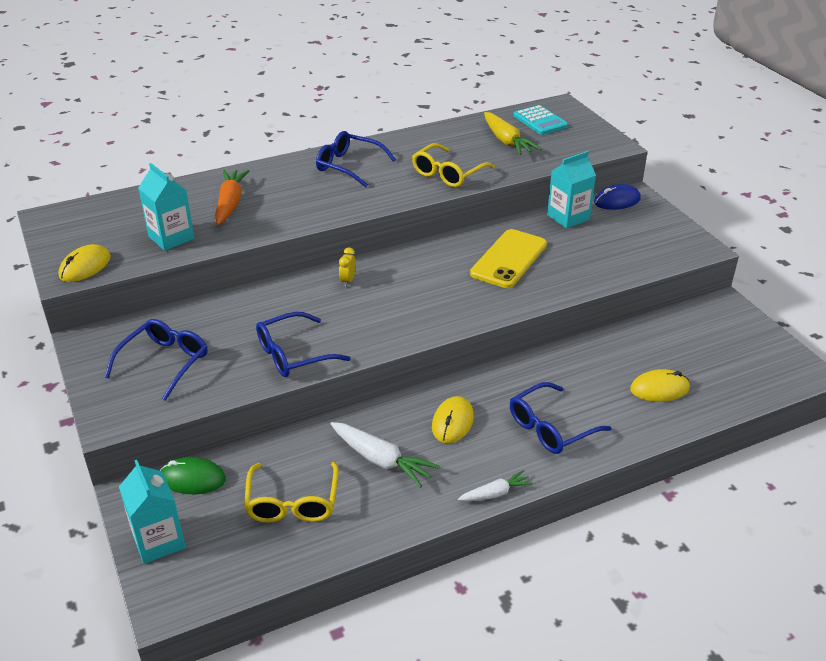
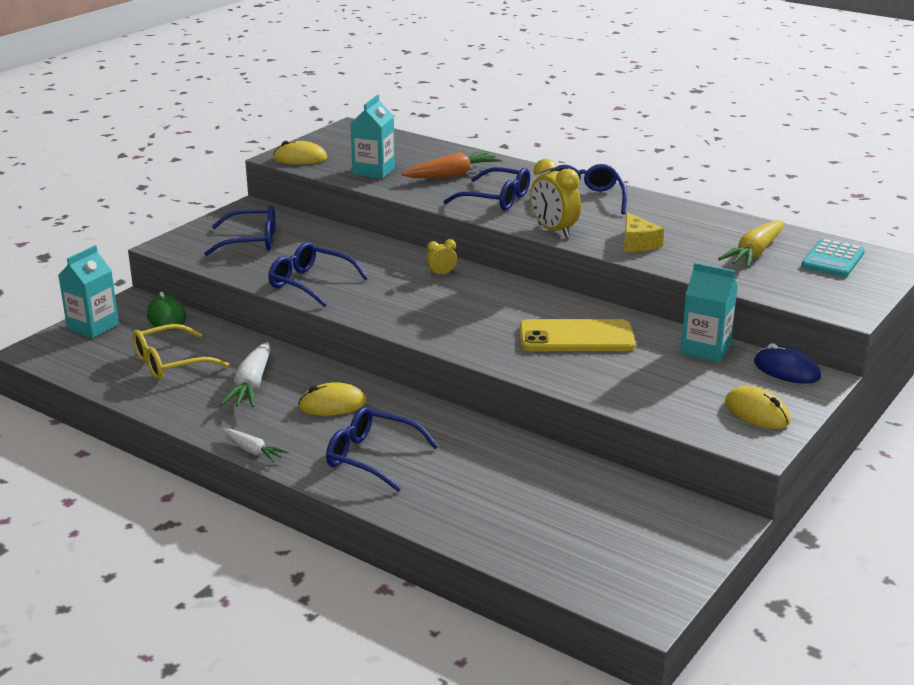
camera: 60 degrees right, 10 degrees down
yellow glasses [412,143,495,187] -> yellow cheese [624,212,664,252]
yellow mouse [630,369,690,402] -> yellow mouse moved to [725,386,791,429]
none -> blue glasses [443,167,530,211]
none -> yellow clock [530,159,581,238]

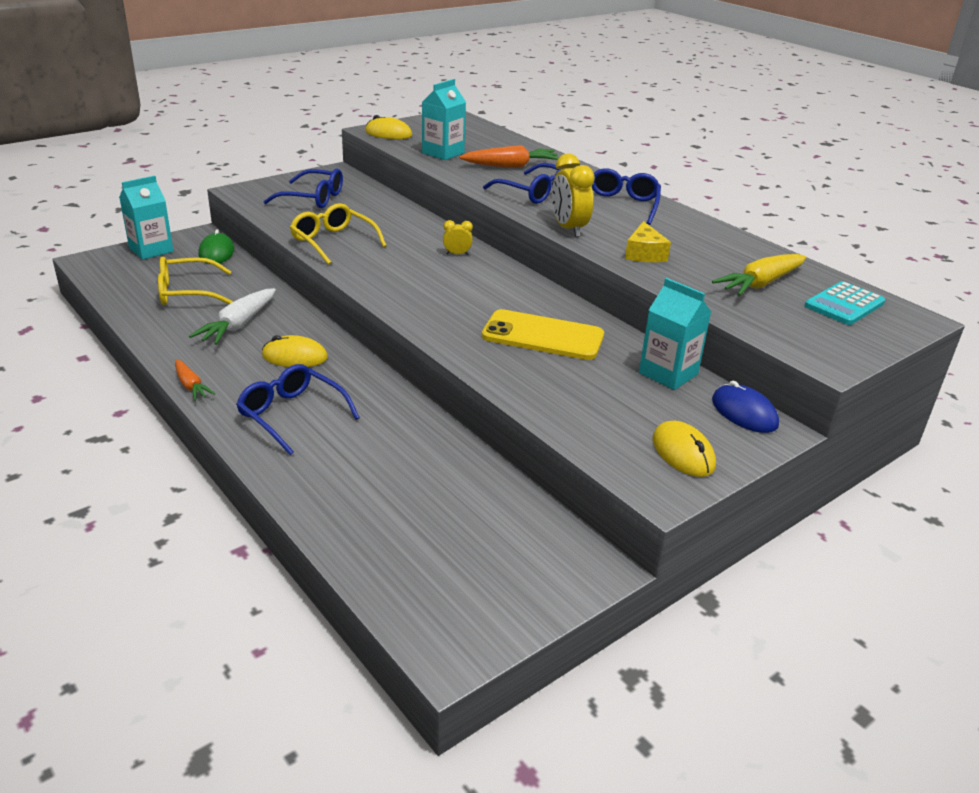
camera: 15 degrees right, 5 degrees up
white carrot [223,429,289,463] -> orange carrot [175,359,216,401]
blue glasses [268,242,368,307] -> yellow glasses [290,203,386,265]

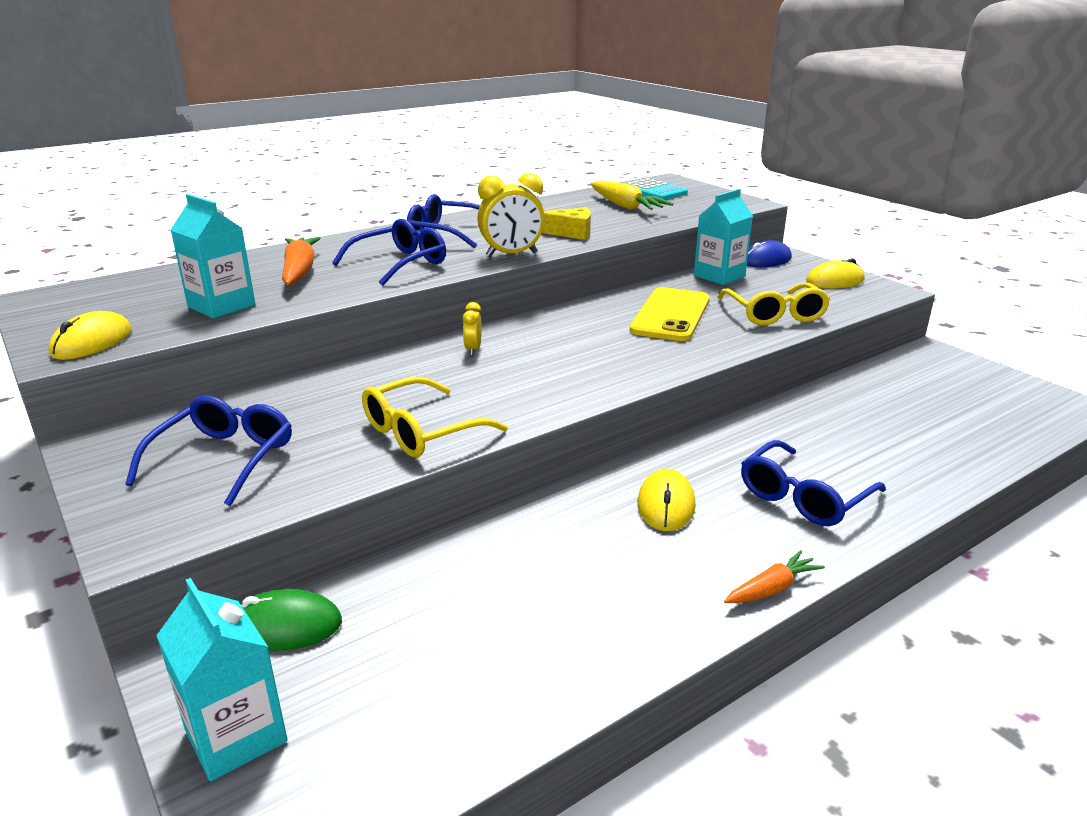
camera: 85 degrees left, 5 degrees down
yellow glasses [158,257,233,305] -> yellow glasses moved to [717,283,830,326]
white carrot [189,288,276,345] -> none

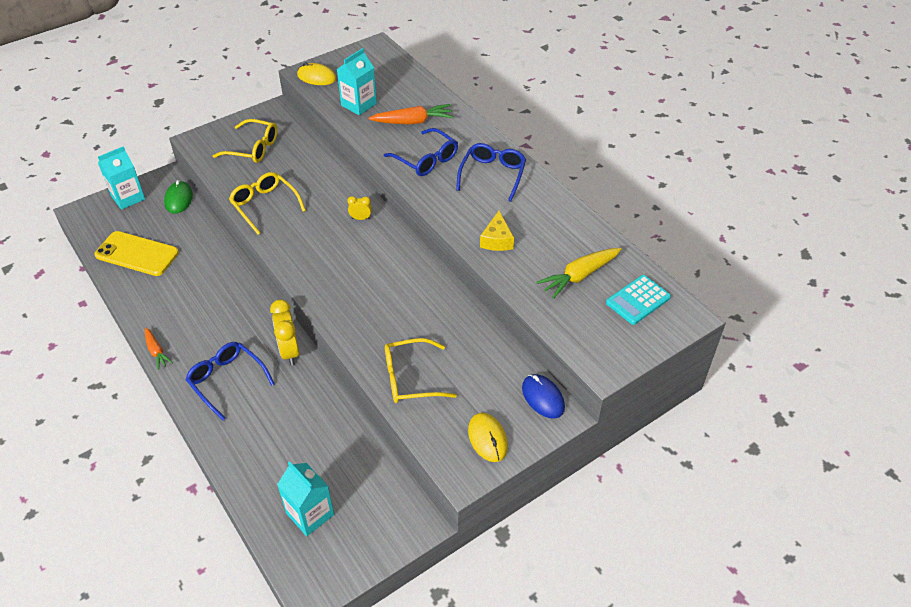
camera: 90 degrees right, 20 degrees up
blue glasses [125,396,292,506] -> yellow glasses [213,119,278,163]
yellow clock [477,173,545,257] -> yellow clock moved to [270,299,299,365]
yellow phone [630,287,710,341] -> yellow phone moved to [94,231,179,276]
yellow mouse [637,469,695,531] -> none
turquoise carton [694,189,753,285] -> turquoise carton moved to [277,461,334,536]

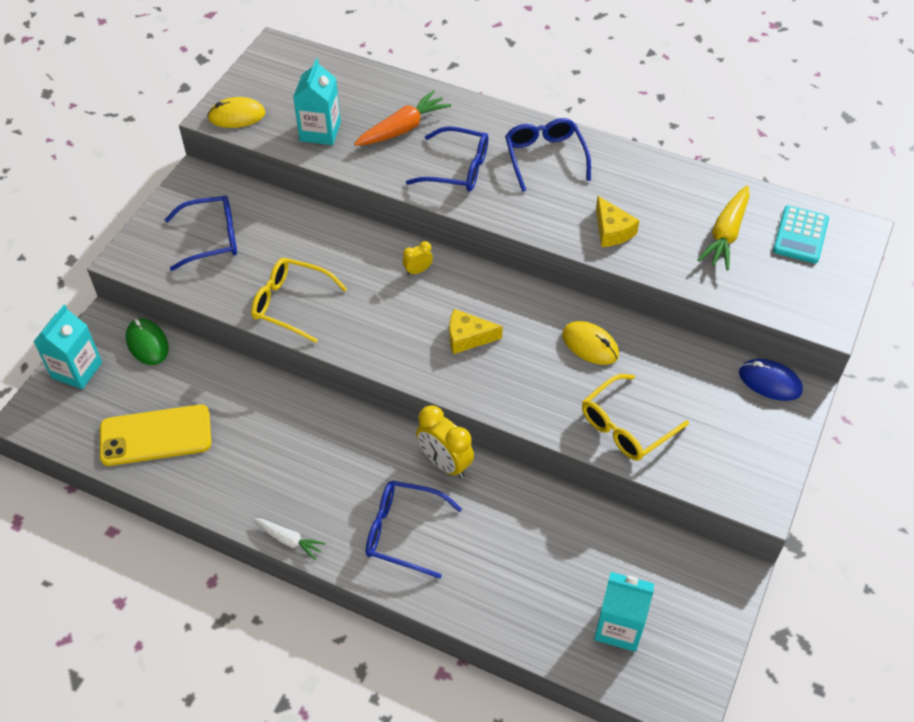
camera: 30 degrees left, 5 degrees up
orange carrot [145,328,173,370] -> white carrot [254,518,326,560]
yellow glasses [213,119,278,163] -> blue glasses [165,195,237,271]
yellow mouse [468,413,508,462] -> yellow mouse moved to [562,321,619,365]
none -> yellow cheese [449,309,503,354]

